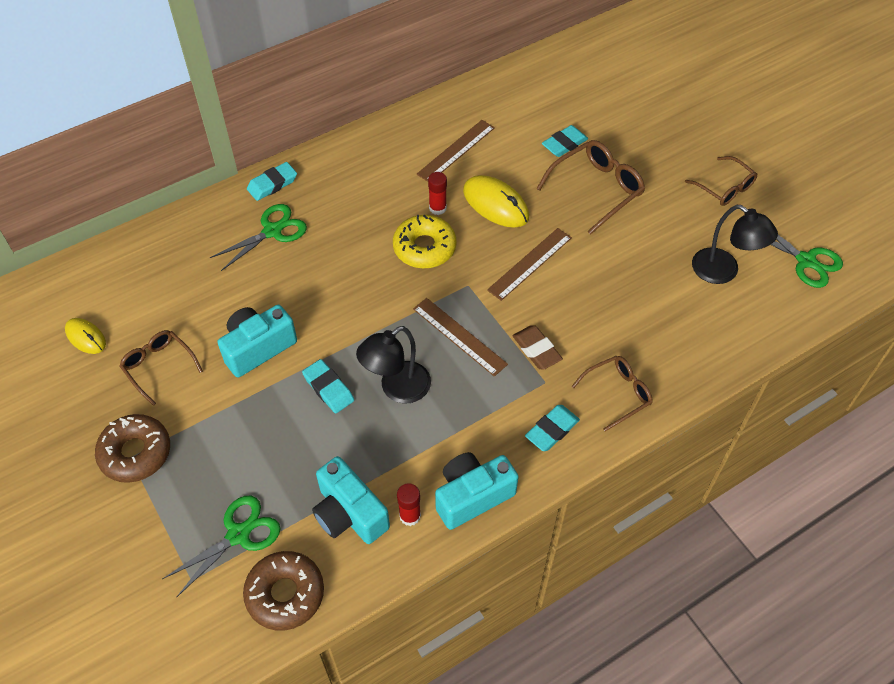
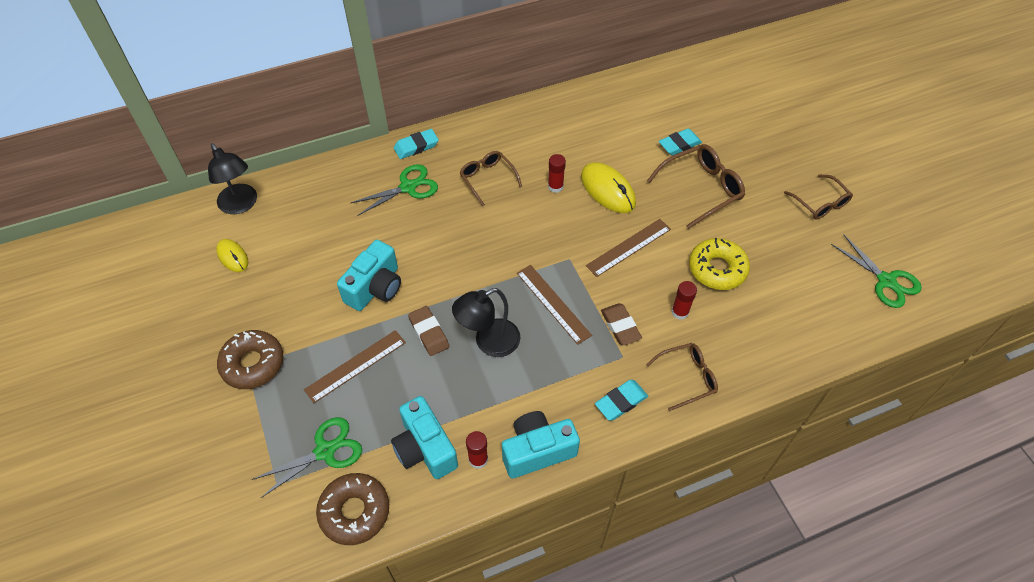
camera: 10 degrees right, 0 degrees up
brown glasses [120,330,203,406] -> brown glasses moved to [460,151,522,206]
turquoise camera [217,305,297,377] -> turquoise camera turned 150 degrees clockwise [337,240,401,311]
turquoise eraser [302,359,354,413] -> brown eraser [408,306,449,356]
yellow donut [393,215,457,268] -> yellow donut moved to [689,238,750,290]
brown ruler [417,120,495,182] -> brown ruler moved to [304,330,406,403]
black lamp [692,205,778,284] -> black lamp moved to [208,143,257,214]
none -> red glue stick [671,281,697,320]

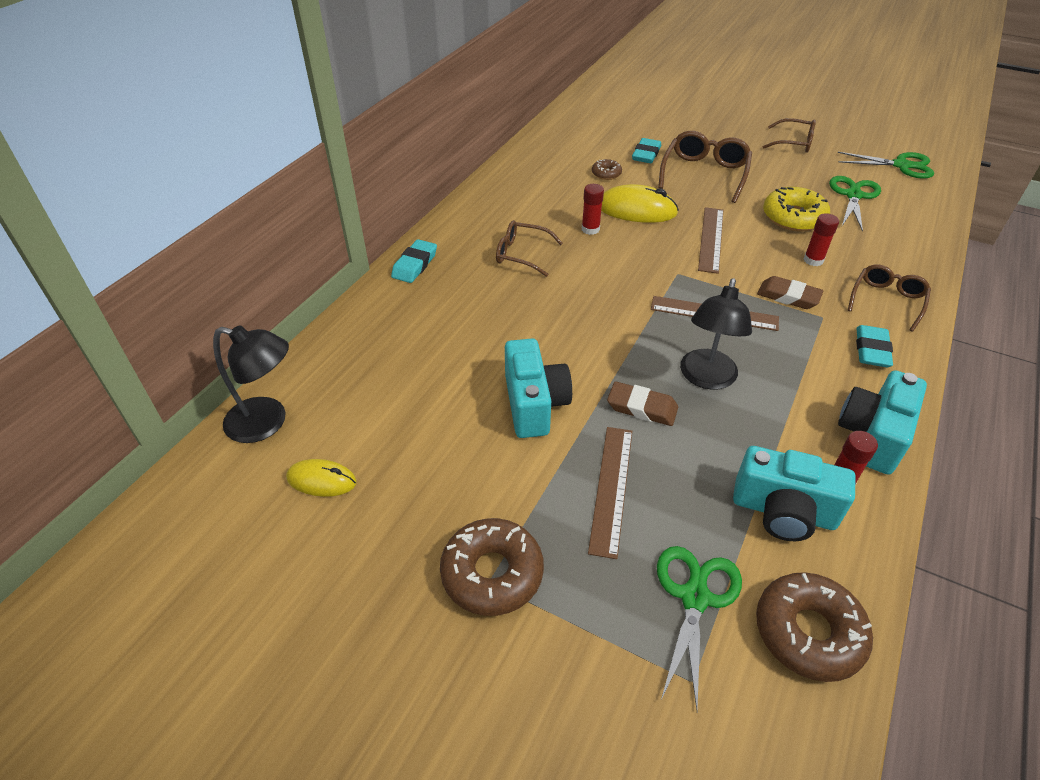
camera: 40 degrees left, 10 degrees down
green scissors [351,164,438,216] -> green scissors moved to [829,176,881,232]
none -> brown donut [592,159,622,180]

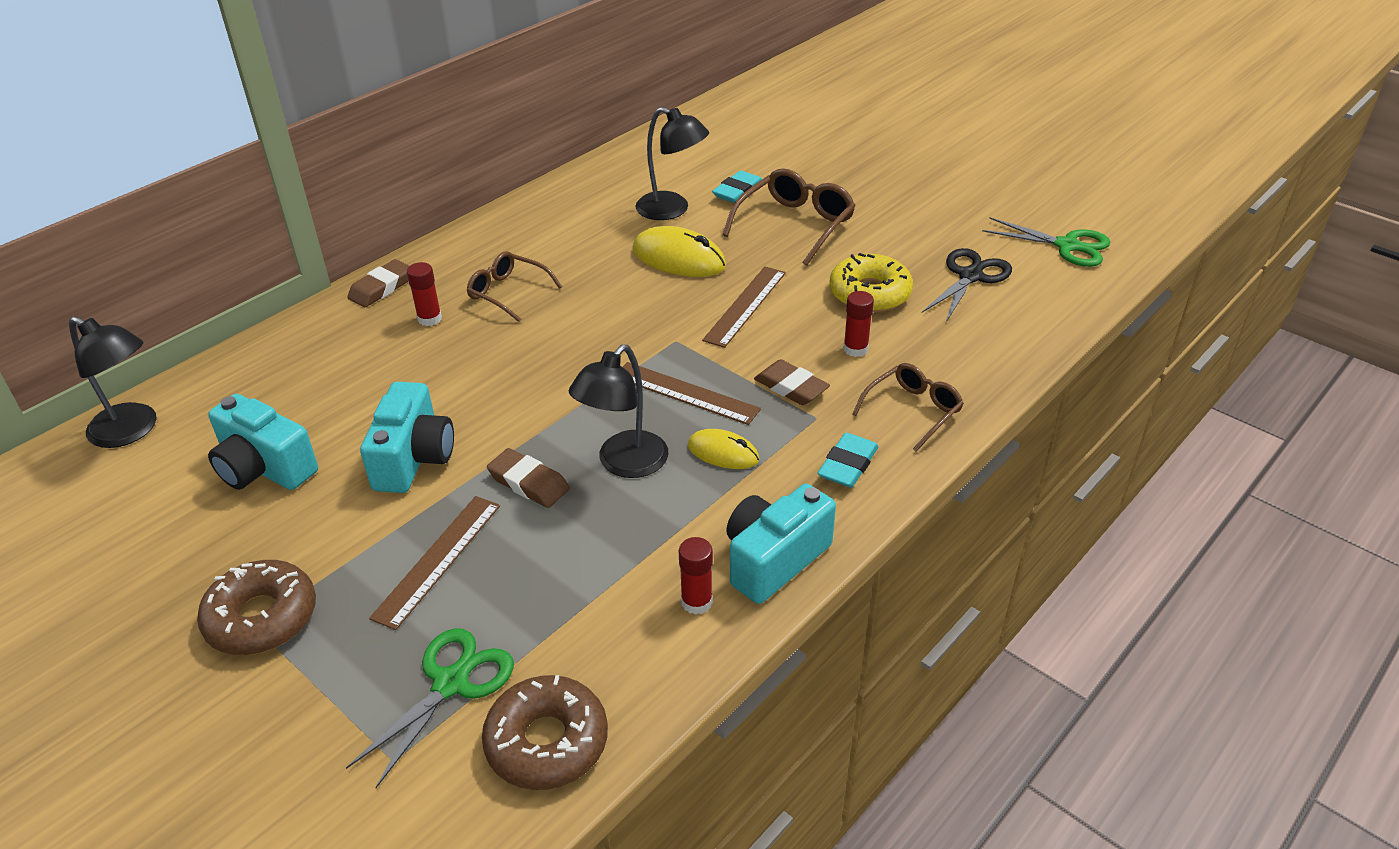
camera: 15 degrees right, 5 degrees down
yellow mouse [286,459,357,497] -> yellow mouse moved to [688,429,760,469]
turquoise eraser [391,239,437,283] -> brown eraser [347,259,409,307]
red glue stick [582,184,604,235] -> red glue stick moved to [407,262,442,326]
brown donut [592,159,622,180] -> black lamp [635,107,709,220]
turquoise camera [733,446,856,541] -> turquoise camera moved to [208,394,318,490]
brown glasses [762,118,816,153] -> none
green scissors [829,176,881,232] -> black scissors [922,248,1012,322]

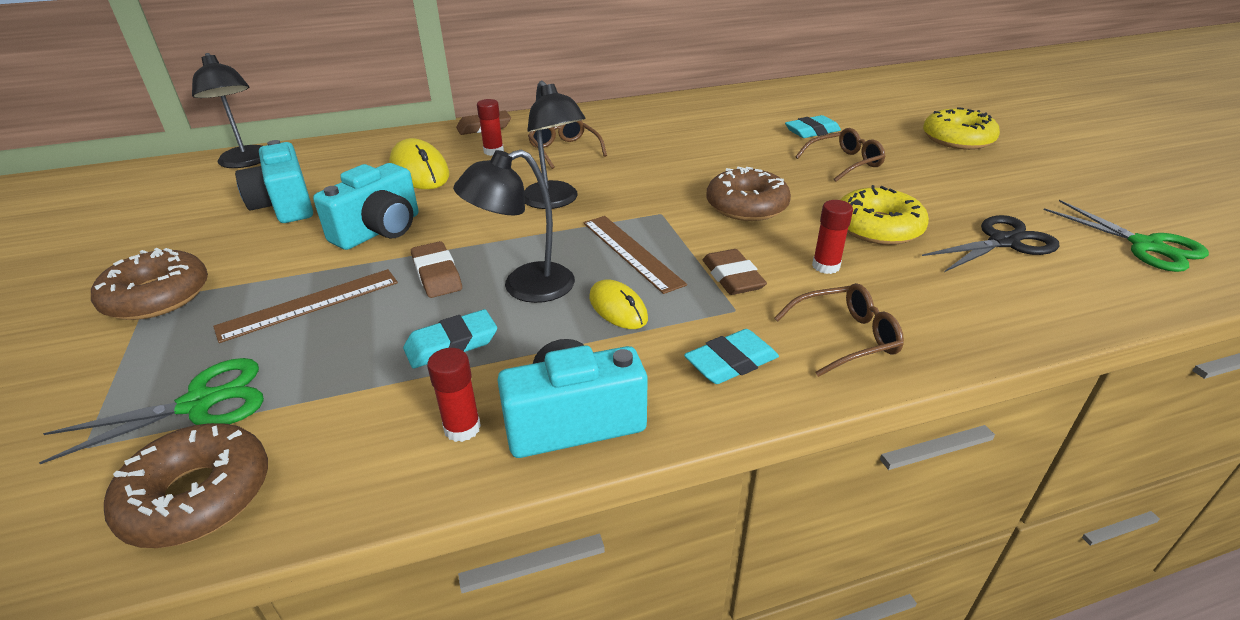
camera: 30 degrees right, 5 degrees down
yellow mouse [632,226,726,277] -> yellow mouse moved to [389,138,449,189]
black lamp [635,107,709,220] -> black lamp moved to [524,81,586,209]
brown ruler [702,266,786,348] -> brown donut [706,167,791,221]
brown glasses [723,168,856,266] -> brown glasses [795,128,886,182], size x0.66
none -> turquoise eraser [403,309,497,368]
none -> yellow donut [923,107,1000,150]

